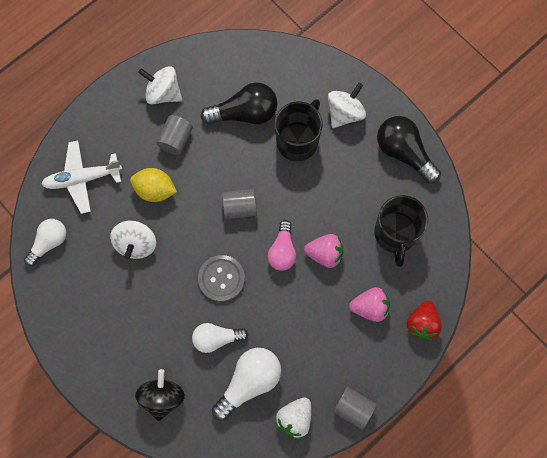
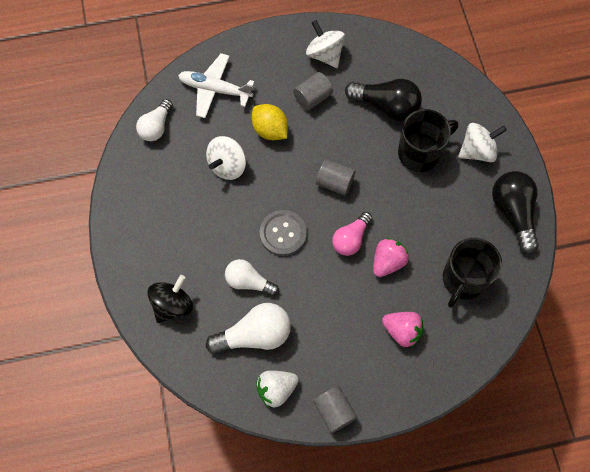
camera: 30 degrees right, 5 degrees down
white light bulb [24,219,66,266] -> white light bulb turned 135 degrees clockwise [136,99,173,141]
pink strawberry [304,234,343,268] -> pink strawberry turned 90 degrees counterclockwise [373,238,409,277]
red strawberry [407,300,442,340] -> none

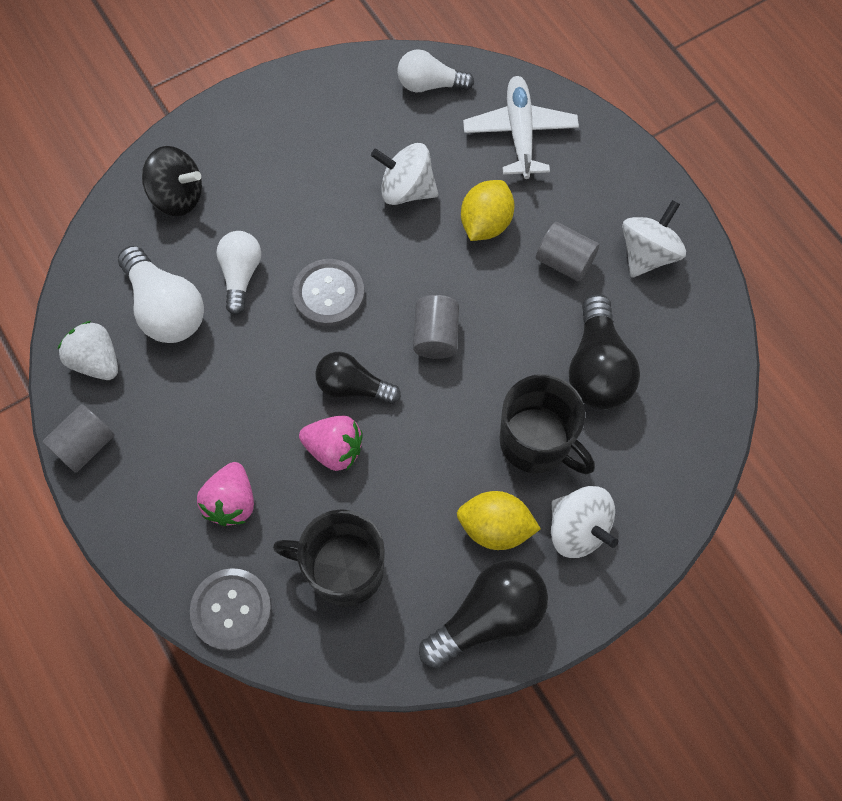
camera: 70 degrees right, 0 degrees up
pink light bulb [332,212,372,256] -> black light bulb [315,352,401,404]
none -> grey button [190,568,272,651]
none -> yellow lemon [457,491,541,550]

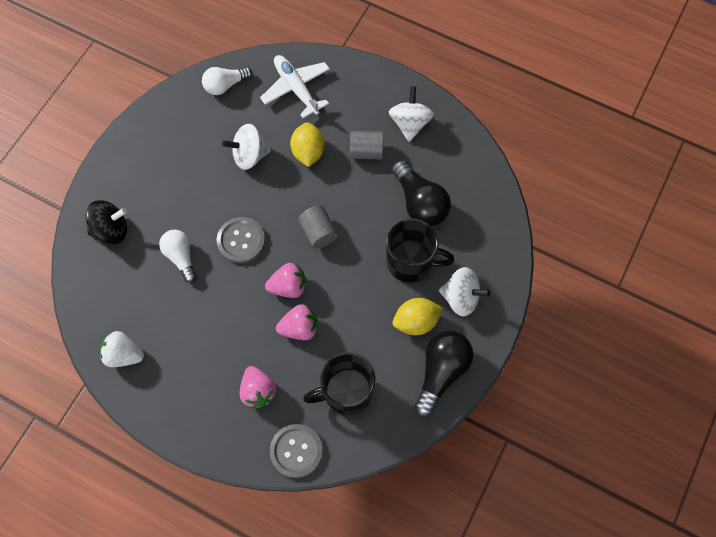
camera: 30 degrees left, 0 degrees up
grey cylinder [42,404,115,473] -> none
white light bulb [118,246,204,343] -> none
black light bulb [315,352,401,404] -> pink strawberry [265,263,306,298]

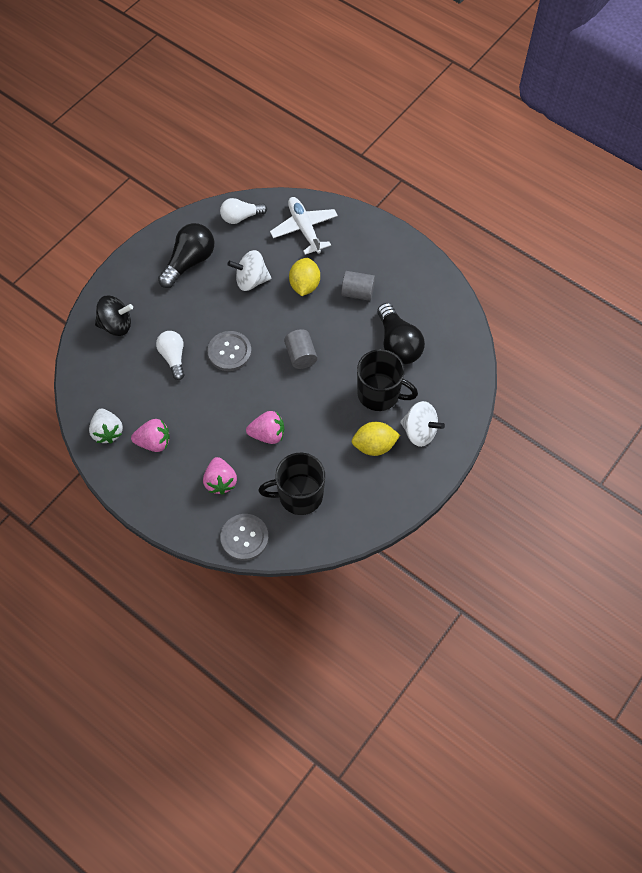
camera: 10 degrees right, 5 degrees down
white strawberry [100,331,144,367] -> white strawberry turned 135 degrees counterclockwise [89,409,123,443]
pink strawberry [265,263,306,298] -> pink strawberry moved to [131,419,170,452]
white spinning top [389,86,434,142] -> none
black light bulb [414,331,474,417] -> black light bulb moved to [158,223,214,288]

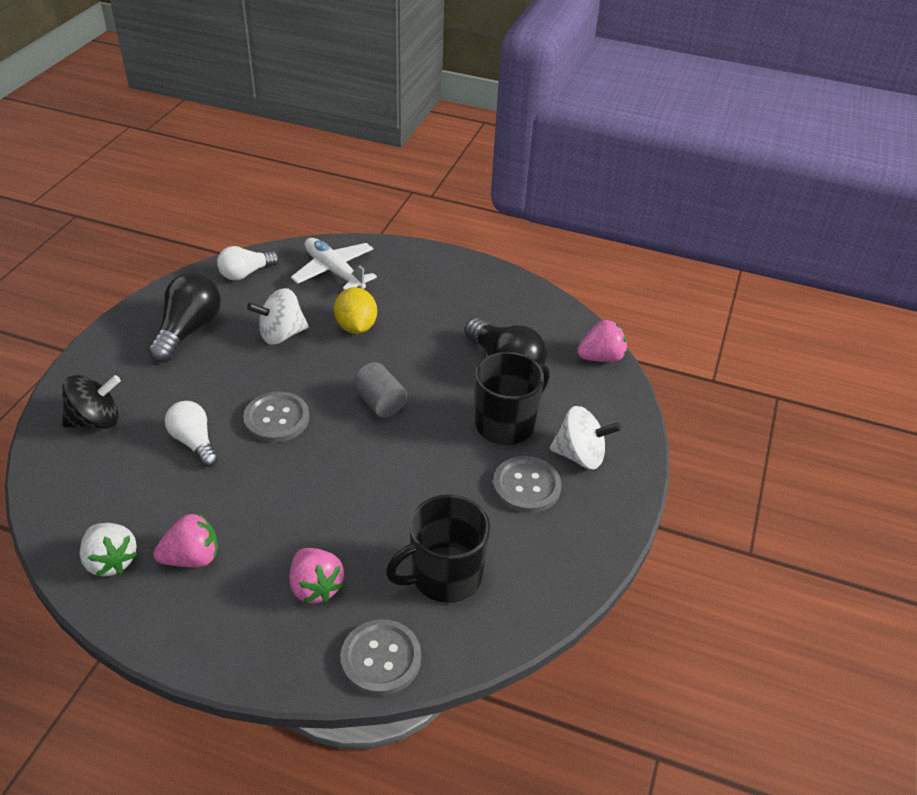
camera: 20 degrees left, 20 degrees down
pink strawberry [246,411,284,444] -> pink strawberry moved to [577,320,627,362]
grey cylinder [341,271,375,301] -> none
yellow lemon [352,422,400,456] -> grey button [493,456,562,513]
black mug [357,349,418,411] -> black mug turned 45 degrees counterclockwise [475,352,550,445]

